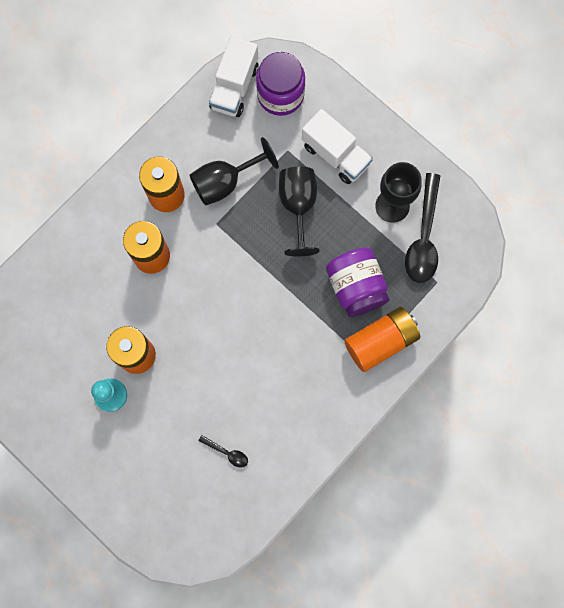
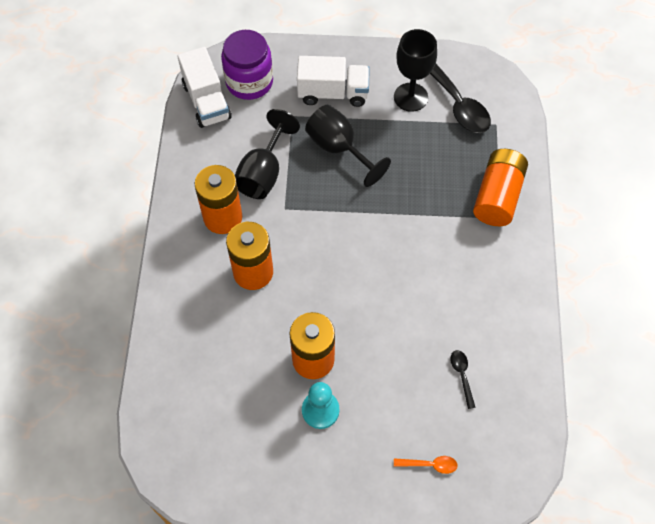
camera: 40 degrees left, 15 degrees down
black spoon [198,435,248,468] -> black spoon turned 90 degrees counterclockwise [450,350,476,409]
purple jar [326,247,390,317] -> none
none -> orange spoon [394,456,458,474]

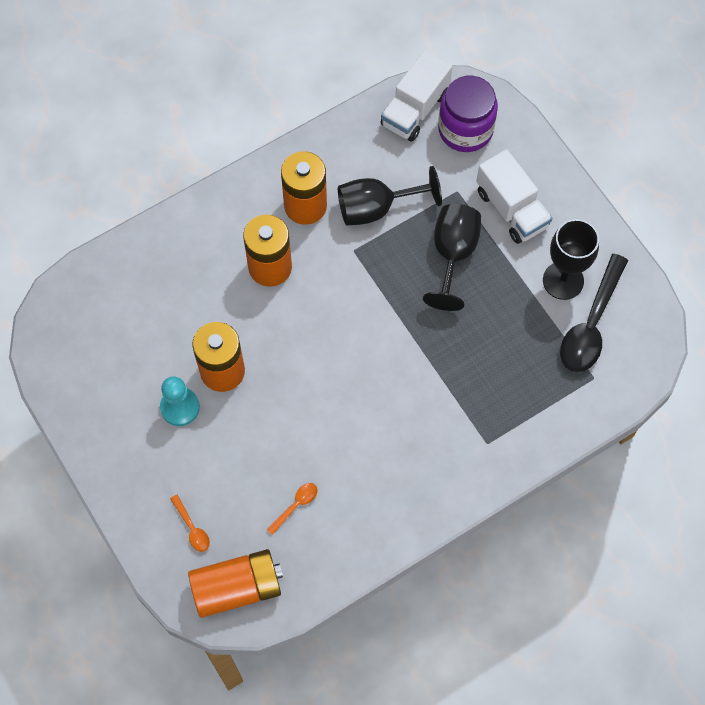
camera: 55 degrees right, 5 degrees up
black spoon [450,350,476,409] -> orange spoon [266,483,318,535]
orange battery [473,149,528,226] -> orange battery moved to [188,549,283,618]

